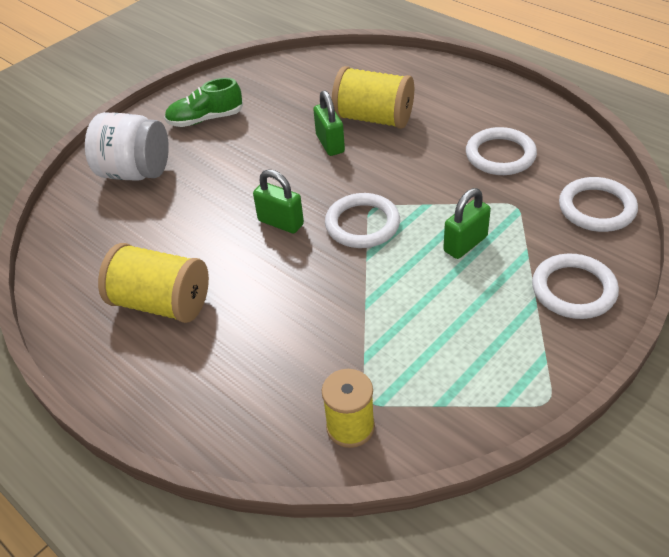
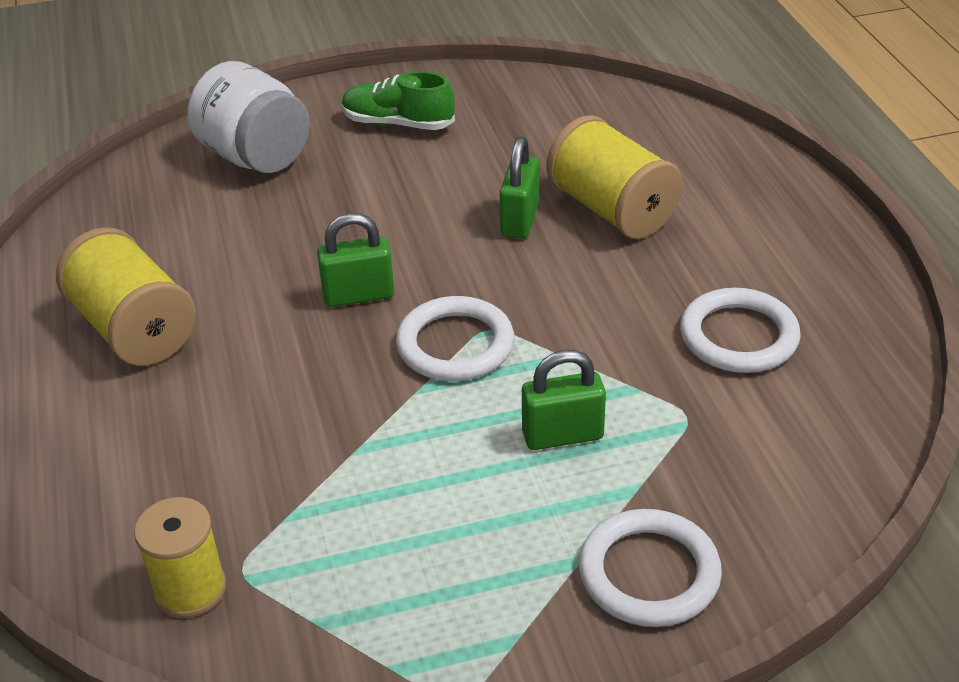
camera: 30 degrees right, 5 degrees down
green padlock [253,169,304,233] -> green padlock turned 75 degrees counterclockwise [317,213,394,307]
white ring [559,177,638,232] -> none

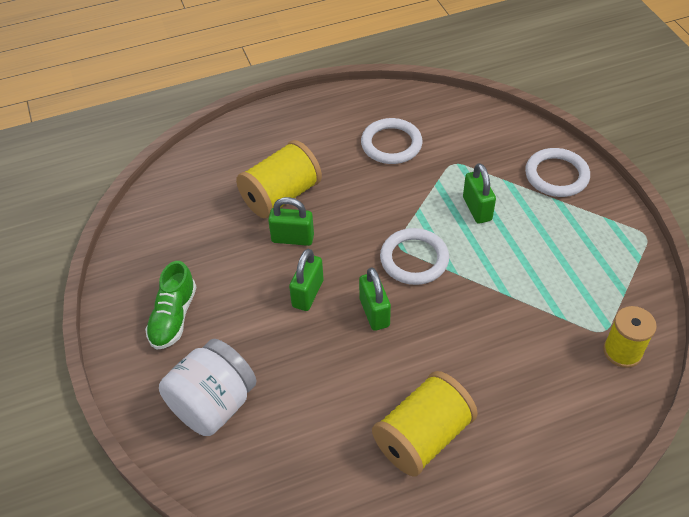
camera: 95 degrees left, 10 degrees up
none -> green padlock [289,249,324,311]

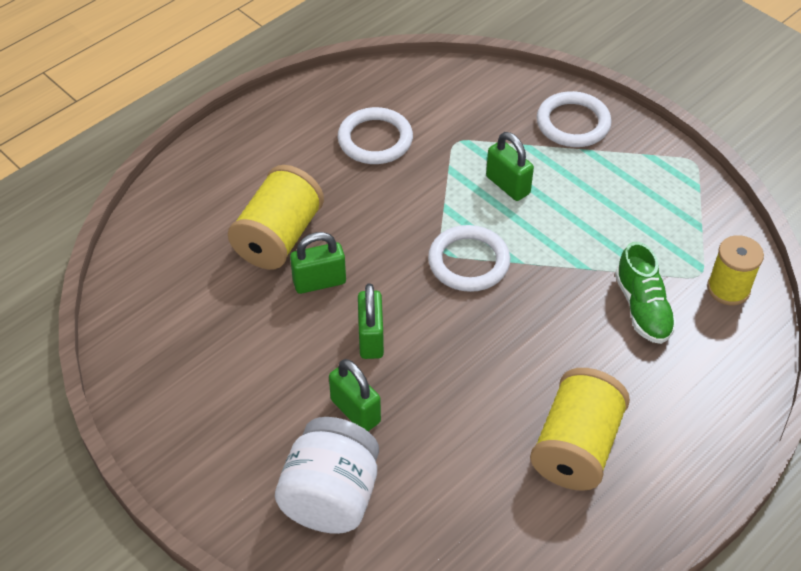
camera: 25 degrees left, 0 degrees up
green shoe [145,261,197,350] -> green shoe moved to [615,242,677,344]
green padlock [359,268,391,331] -> green padlock moved to [329,359,381,431]

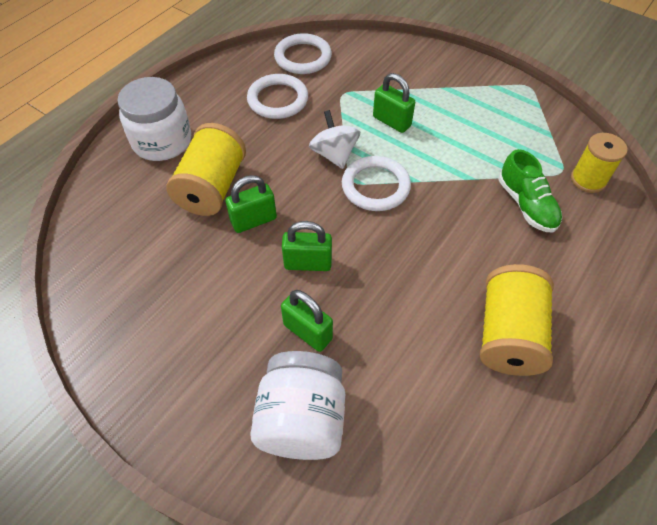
camera: 10 degrees left, 5 degrees up
green padlock [358,284,384,359] -> green padlock turned 75 degrees counterclockwise [282,221,332,271]
white ring [537,91,612,147] -> white ring moved to [274,33,332,74]
none -> white jar [117,77,191,161]
none -> white spinning top [309,110,360,169]

